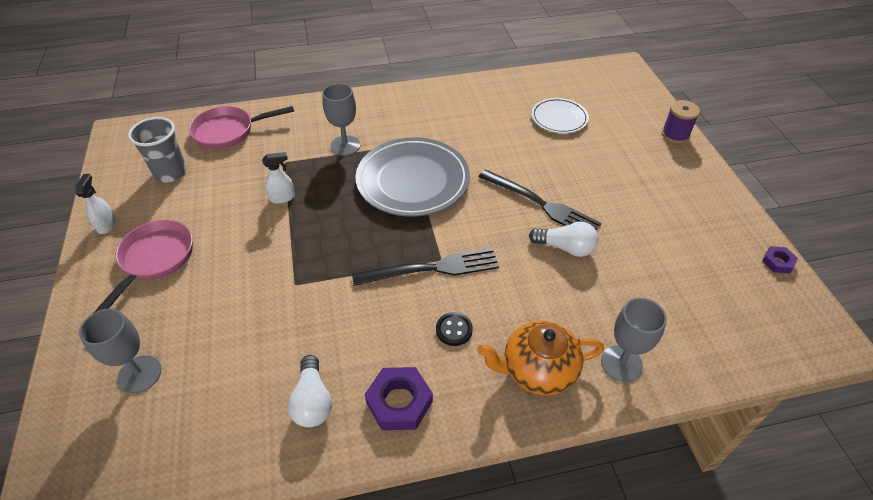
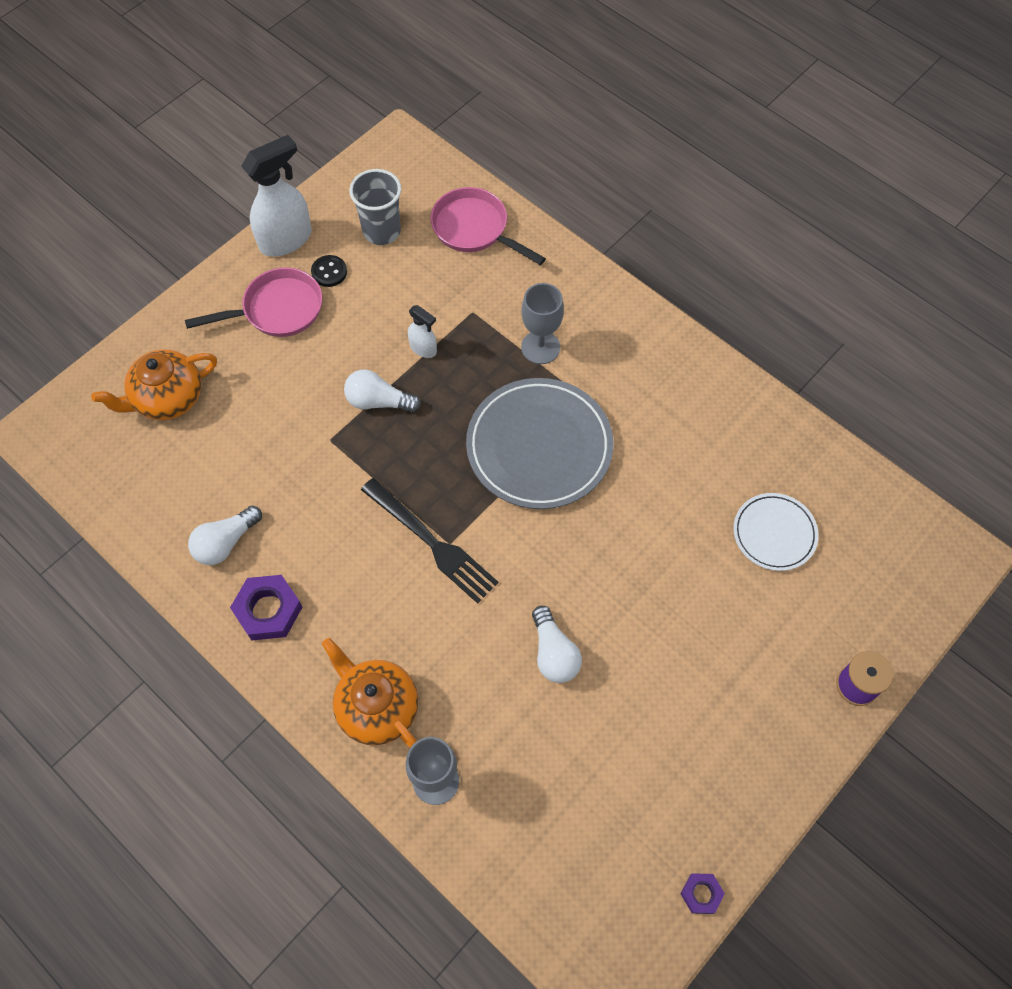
camera: 55 degrees right, 15 degrees up
white spray bottle [75,174,116,234] -> white spray bottle [241,135,312,257], size x1.96
grey goblet [79,309,161,393] -> orange teapot [91,350,217,420]
black button [436,312,473,346] -> black button moved to [311,255,347,287]
black fork [479,169,601,230] -> none
none -> white light bulb [344,369,421,413]

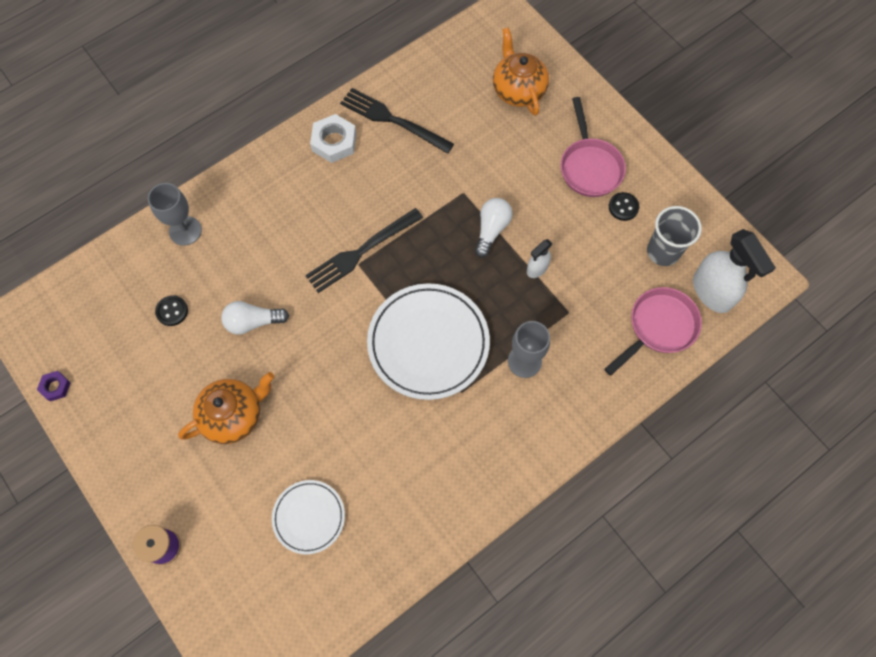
camera: 100 degrees right, 5 degrees up
white light bulb [188,505,262,565] -> black fork [340,88,454,154]
purple nut [230,575,302,640] -> white nut [310,114,356,163]
white spray bottle [241,135,312,257] -> white spray bottle moved to [693,229,776,313]
orange teapot [322,638,418,748] -> orange teapot moved to [178,372,274,444]
grey plate [466,378,613,509] -> white plate [367,283,490,400]
none -> black button [155,295,188,326]

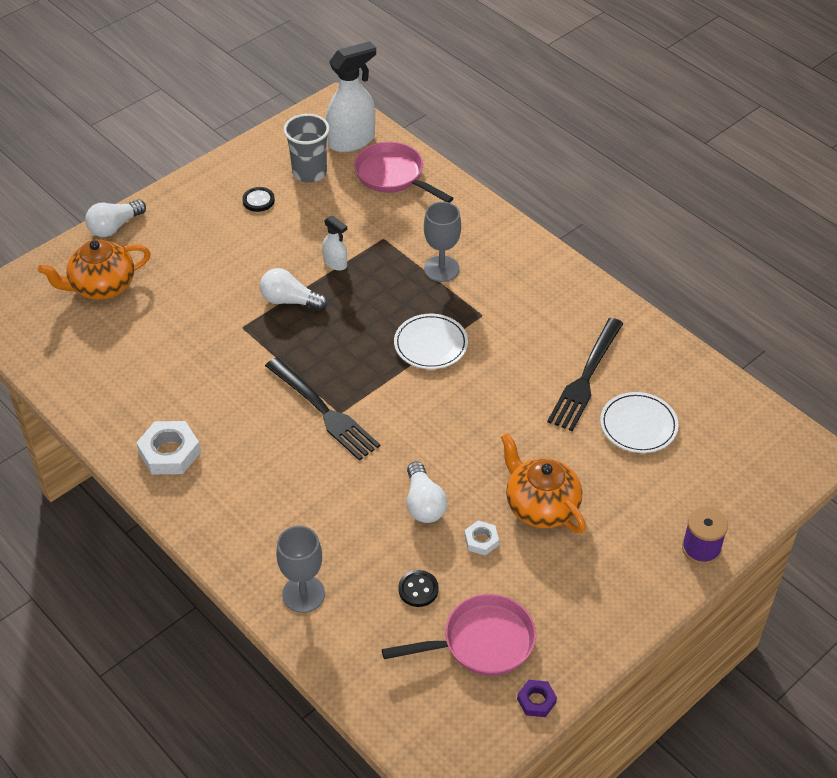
camera: 95 degrees left, 20 degrees down
black fork [340,88,454,154] -> black fork moved to [547,318,624,431]
white plate [367,283,490,400] -> white plate [394,314,468,369], size x0.55
pink pan [561,97,626,197] -> pink pan moved to [382,594,536,676]
none -> white light bulb [85,199,146,237]
none -> white nut [464,521,499,556]

